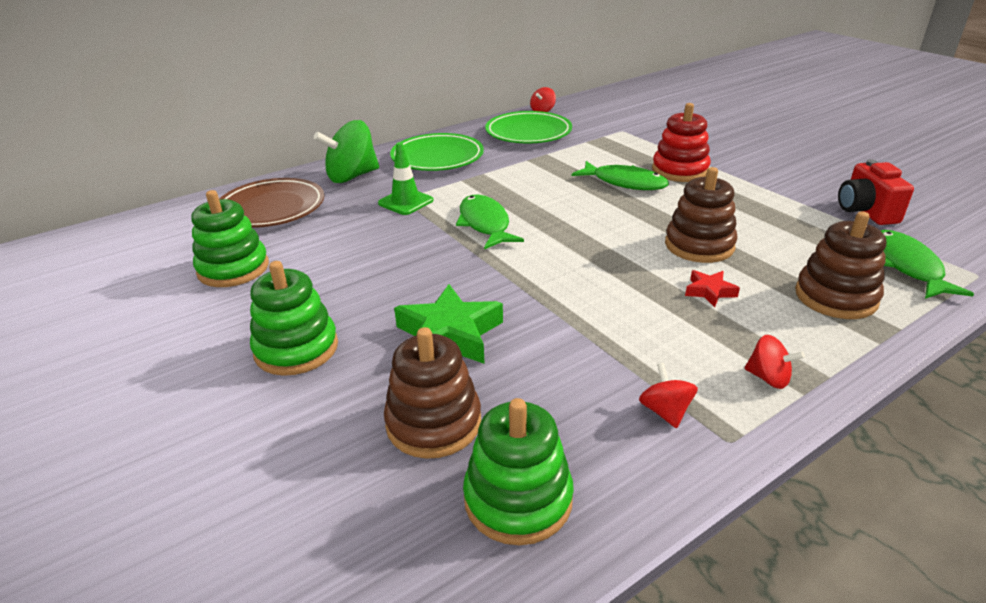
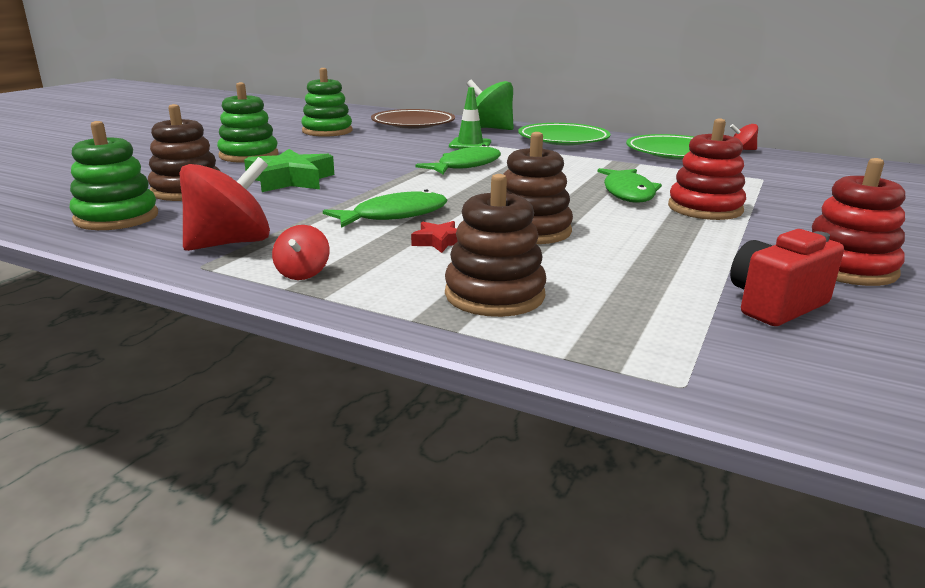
camera: 60 degrees right, 10 degrees down
red spinning top [639,363,698,428] -> red spinning top [180,157,270,251], size x1.99
green fish [880,230,974,299] -> green fish moved to [323,189,448,228]
none -> red stacking toy [812,158,905,286]

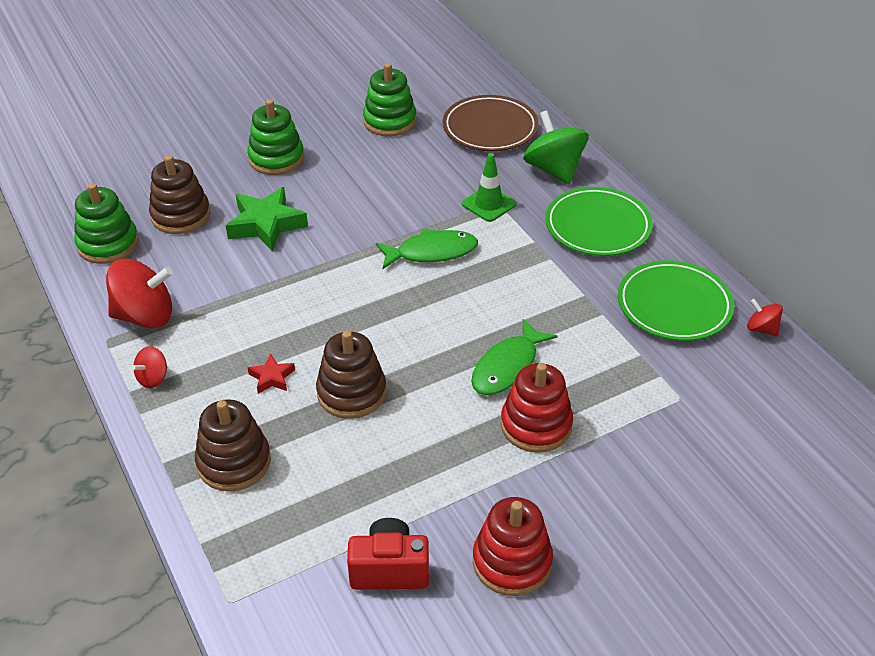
camera: 35 degrees right, 20 degrees up
green fish [323,189,448,228] -> none

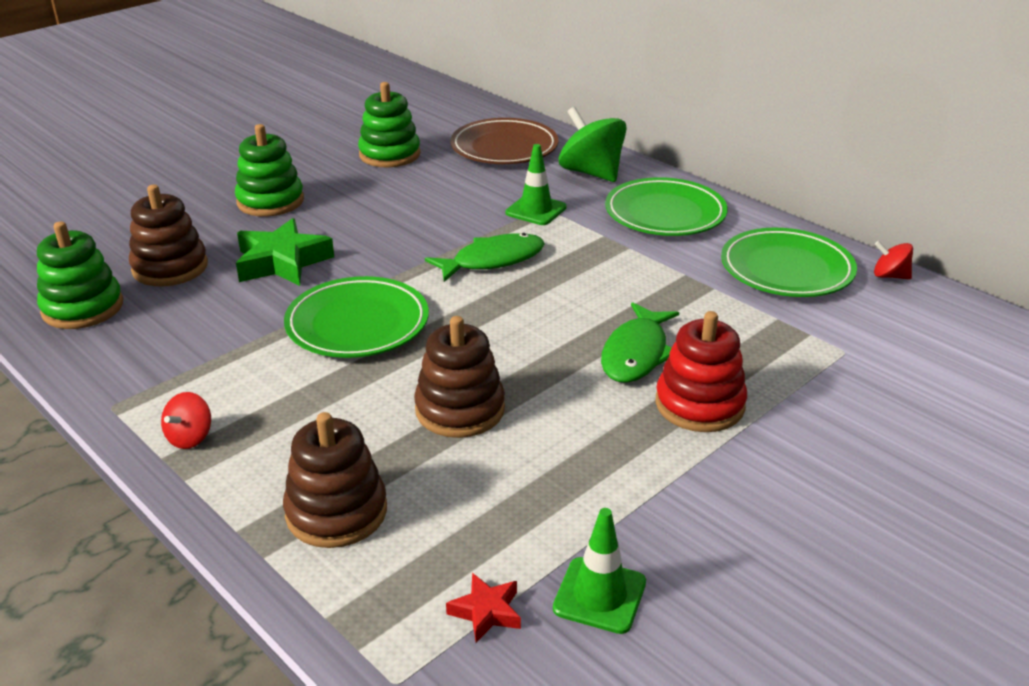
camera: 15 degrees left, 10 degrees down
red spinning top [106,258,173,328] -> none
red star [248,354,295,394] -> red star moved to [446,573,521,643]
red camera [347,518,429,590] -> green traffic cone [553,508,646,634]
red stacking toy [473,497,553,596] -> none
none -> green plate [284,276,429,358]

